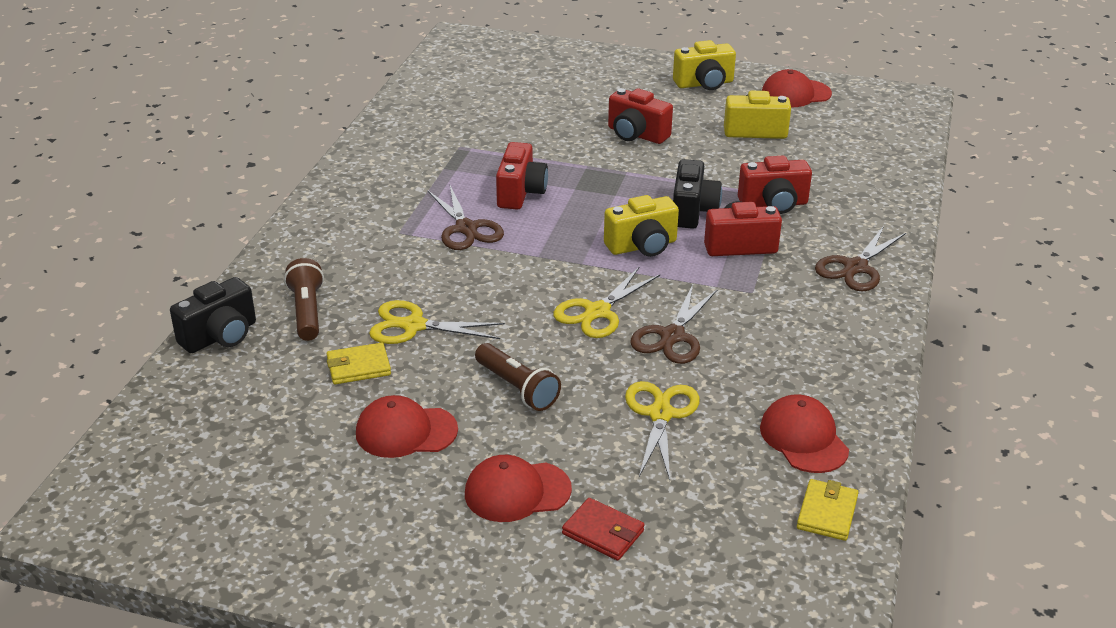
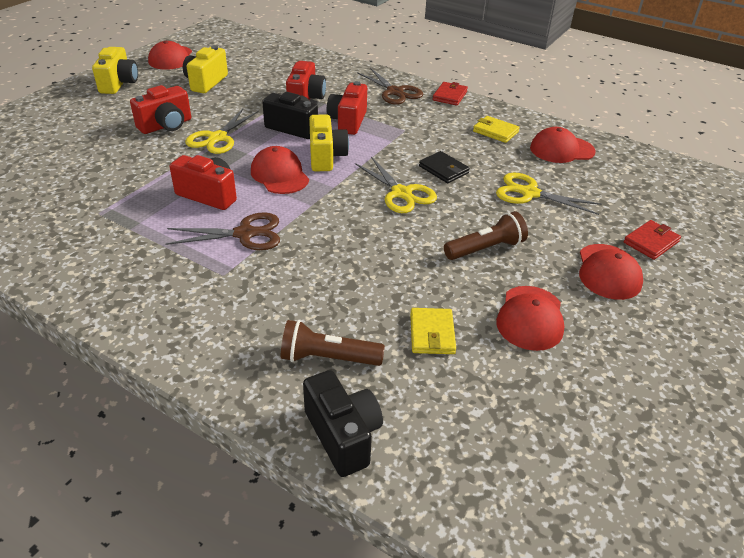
camera: 75 degrees left, 5 degrees up
yellow scissors [369,300,505,344] -> yellow scissors moved to [185,109,259,154]
brown scissors [630,285,718,364] -> black wallet [419,151,470,183]
yellow wallet [797,479,859,541] -> yellow wallet moved to [473,116,520,143]
none -> red cap [251,146,309,194]
none -> red wallet [433,82,468,106]

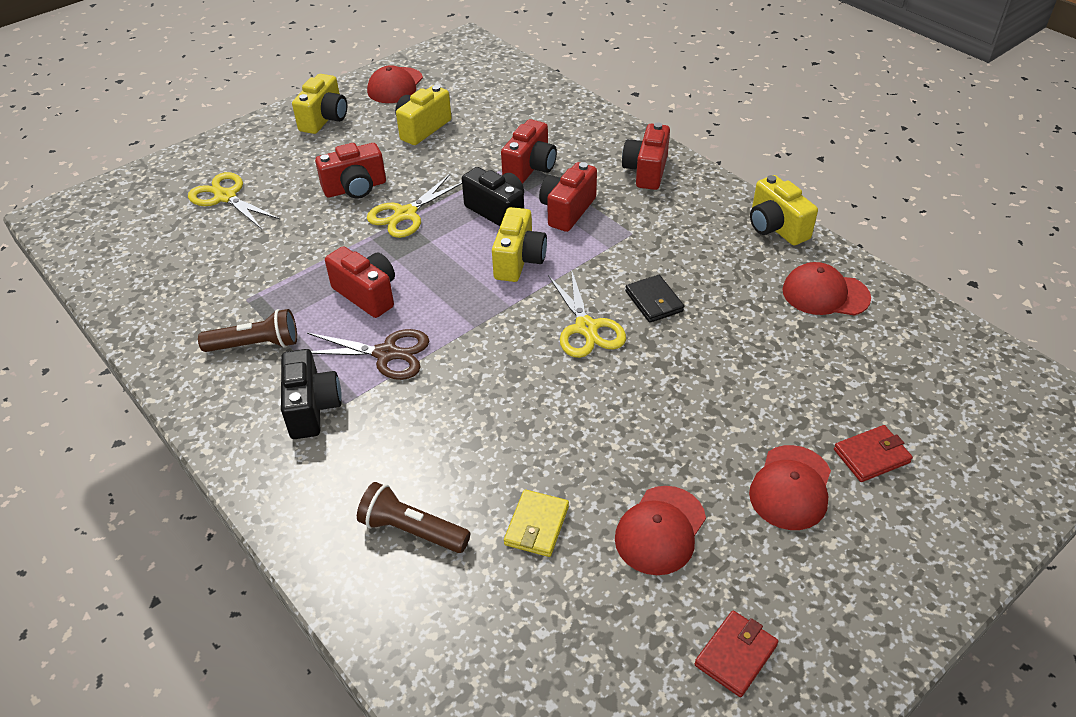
camera: 20 degrees right, 5 degrees up
red cap [251,146,309,194] -> none
black camera [303,370,383,477] -> black camera moved to [281,349,342,439]
brown scissors [357,68,423,105] -> red camera [622,122,670,190]
red wallet [433,82,468,106] -> red wallet moved to [695,611,779,697]
brown flashlight [444,211,528,260] -> brown flashlight moved to [198,309,297,352]
yellow wallet [473,116,520,143] -> none
yellow scissors [496,173,602,215] -> yellow scissors moved to [188,172,281,229]
none -> yellow camera [750,175,818,245]

